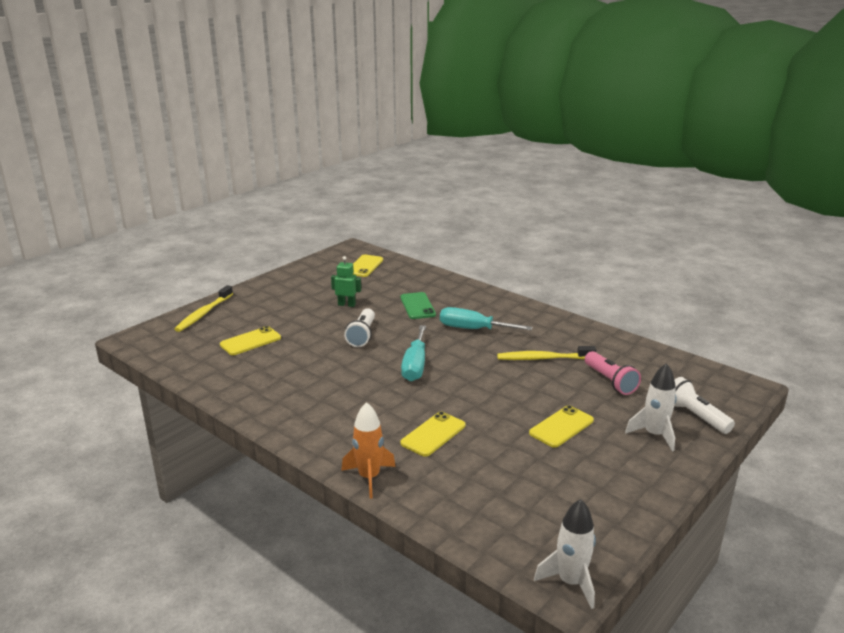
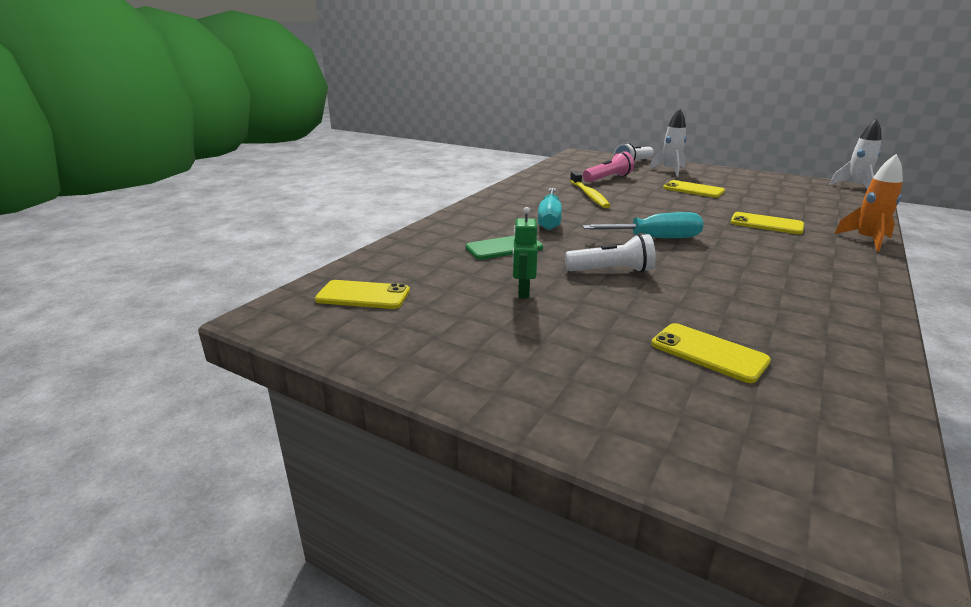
camera: 100 degrees left, 0 degrees up
yellow toothbrush [174,285,233,332] -> none

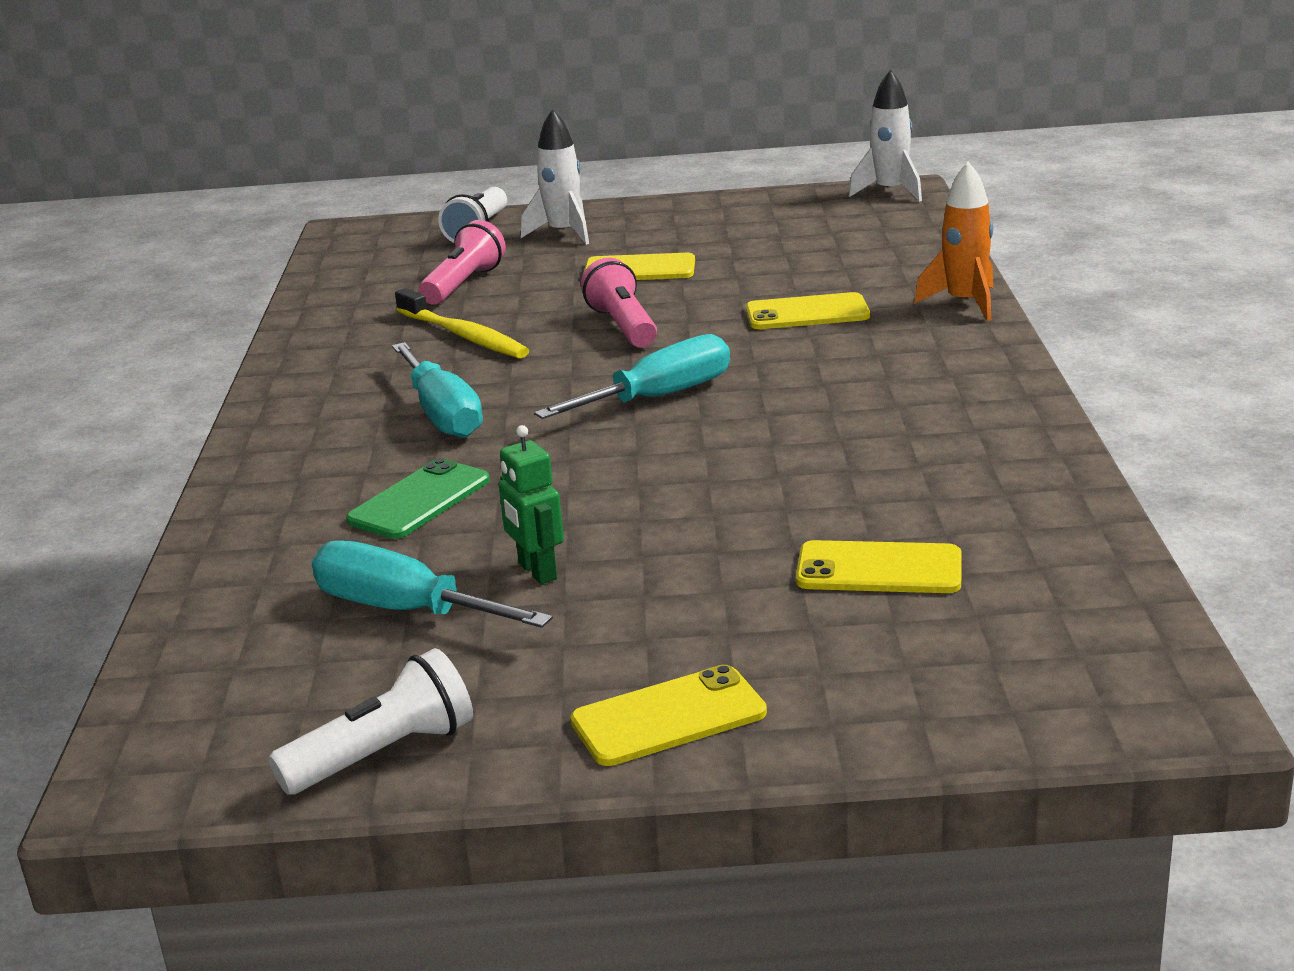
camera: 30 degrees left, 0 degrees up
yellow phone [315,280,410,309] -> yellow phone moved to [570,665,767,766]
white flashlight [565,234,656,272] -> white flashlight moved to [269,648,473,795]
none -> turquoise screwdriver [312,541,553,628]
none -> pink flashlight [581,257,657,347]

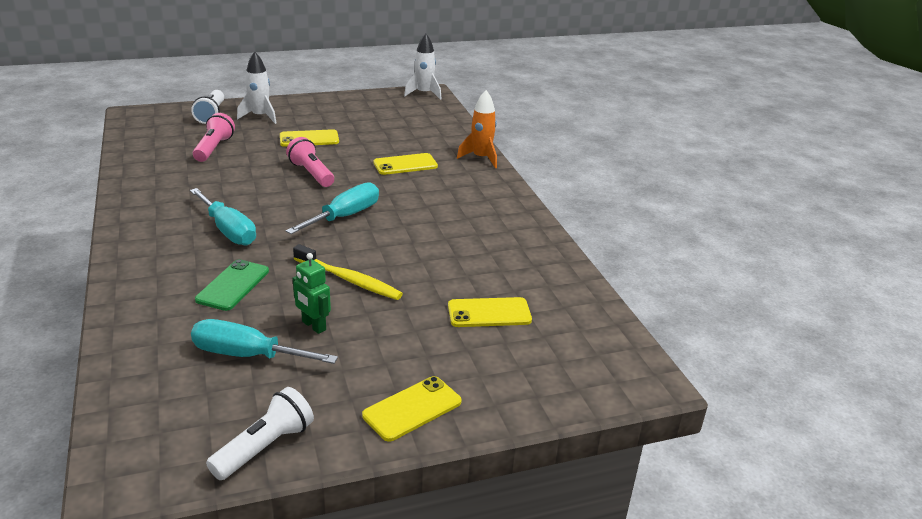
camera: 20 degrees left, 5 degrees up
yellow toothbrush [395,288,529,358] -> yellow toothbrush moved to [293,244,403,300]

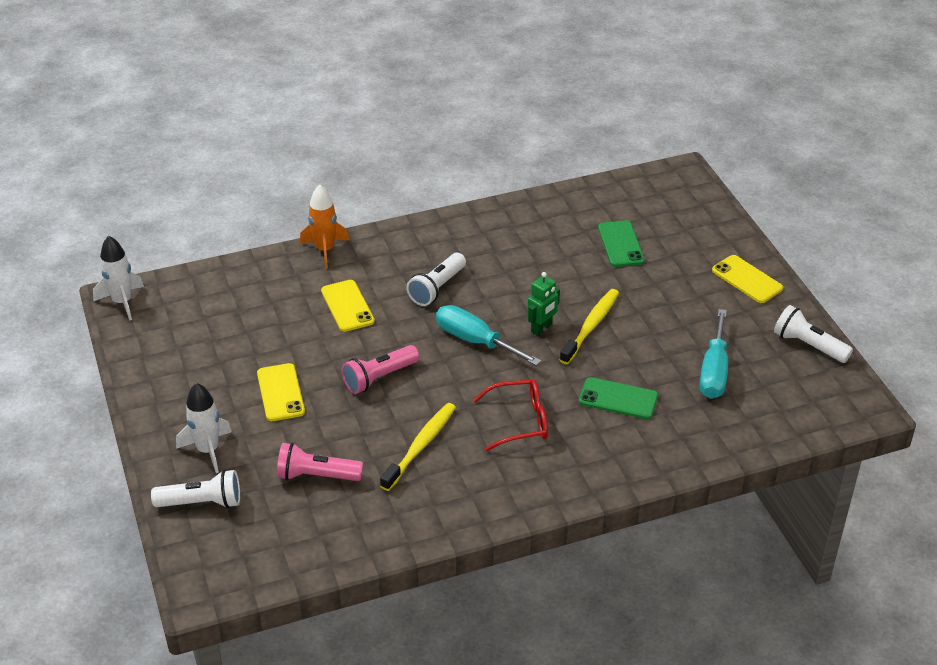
camera: 90 degrees left, 10 degrees up
turquoise screwdriver [190,188,256,245] -> red glasses [473,379,548,451]
green robot [293,253,331,334] -> green robot moved to [527,272,560,336]
yellow phone [448,297,532,327] -> green phone [598,220,645,267]
none -> yellow toothbrush [380,403,456,491]
none -> white flashlight [406,253,466,306]

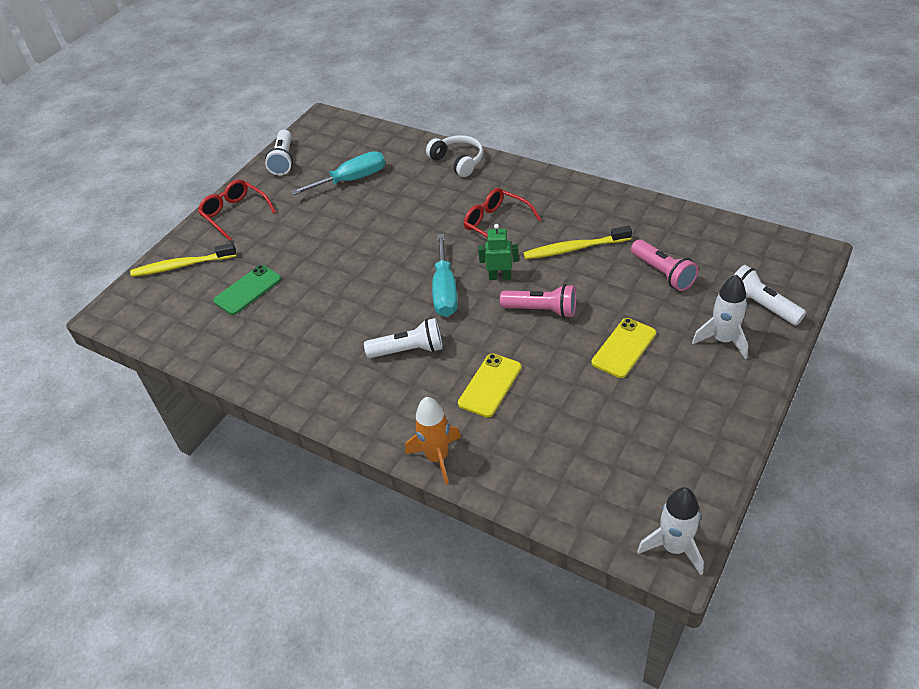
camera: 125 degrees left, 5 degrees up
green robot [527,272,560,336] -> green robot moved to [478,224,519,280]
yellow toothbrush [560,289,619,364] -> yellow toothbrush moved to [130,243,237,277]
green phone [579,377,658,419] -> none
yellow phone [712,255,783,303] -> red glasses [198,180,276,241]
none -> white headphones [426,135,483,177]

